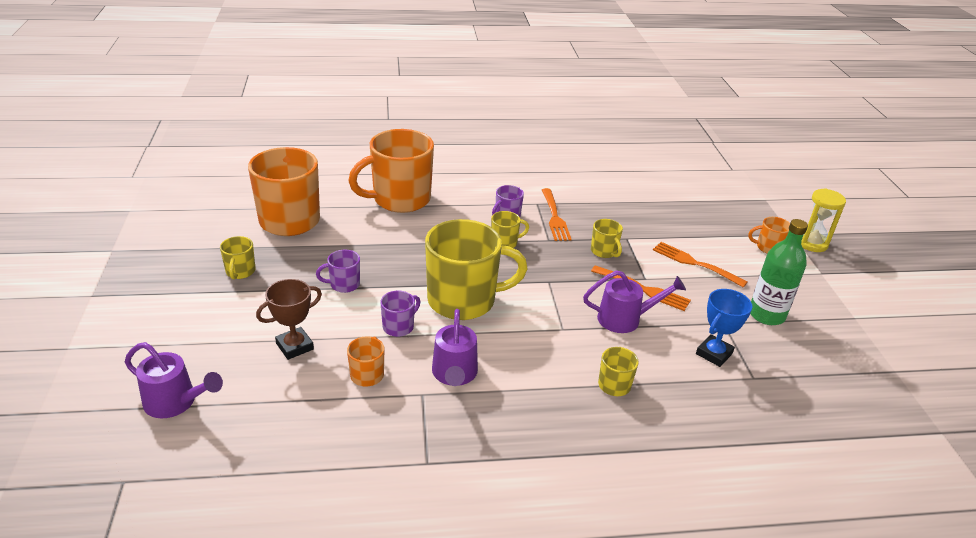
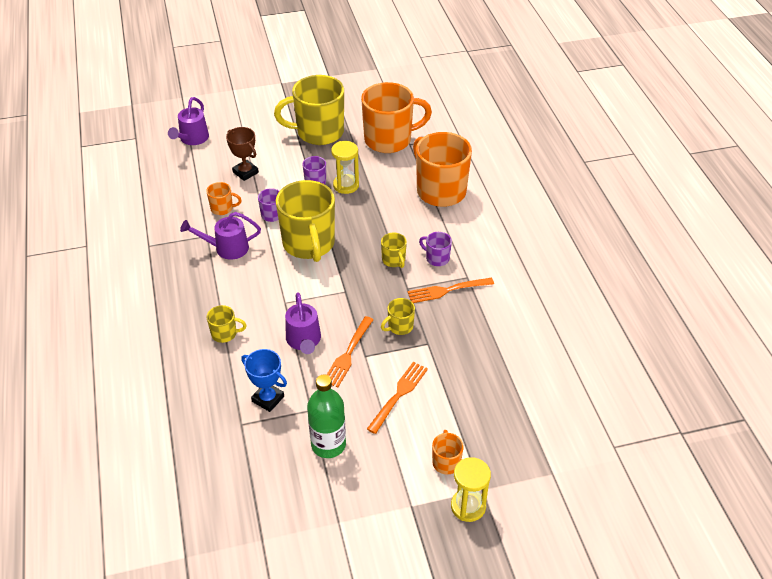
camera: 85 degrees right, 10 degrees up
yellow mug [220,236,256,279] -> yellow mug [274,75,344,145], size x2.27
none -> yellow hourglass [331,141,359,194]

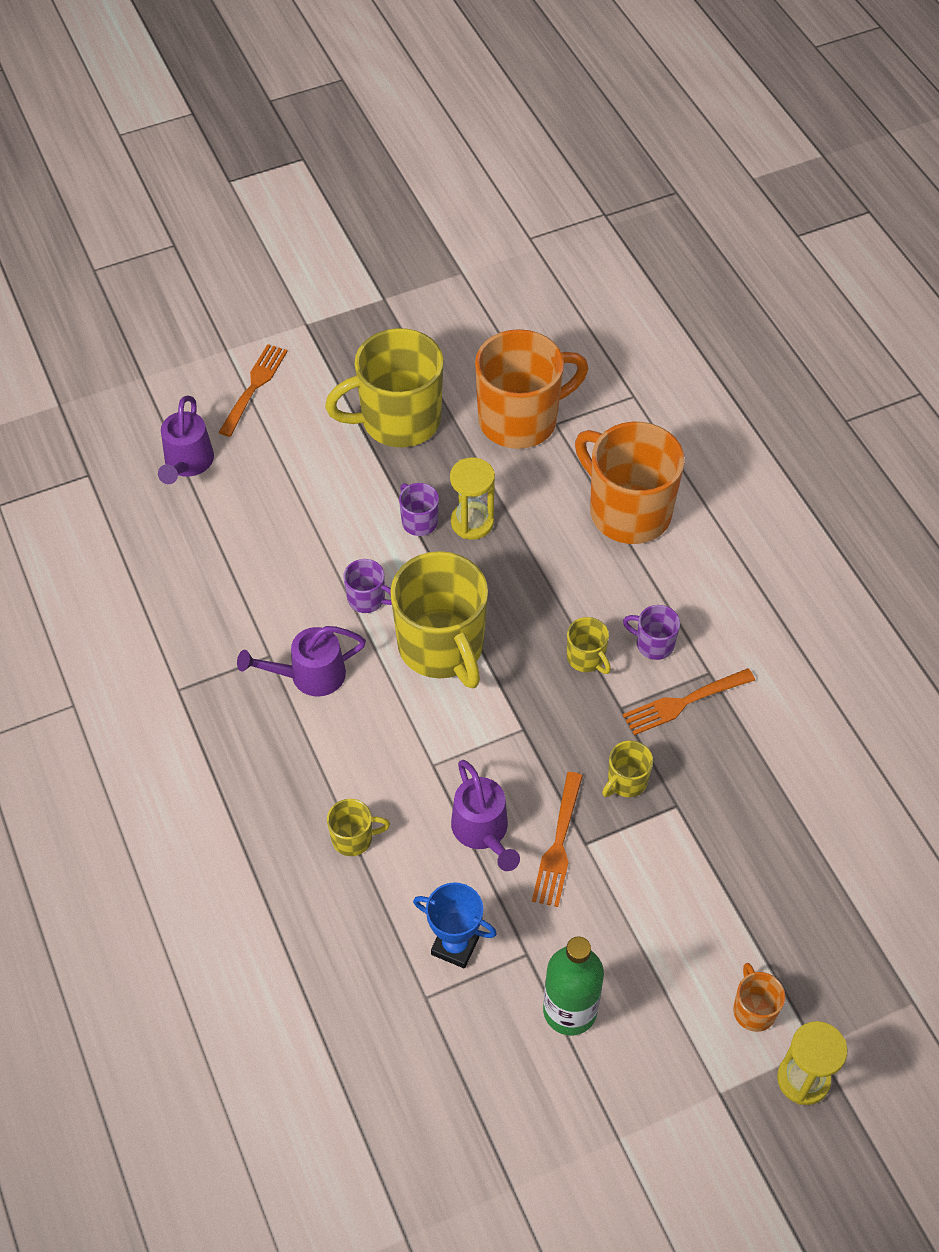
camera: 10 degrees left, 10 degrees up
orange mug [206,182,242,215] -> none
brown trophy [226,127,259,181] -> none
orange fork [367,362,428,434] -> orange fork moved to [219,344,288,437]

